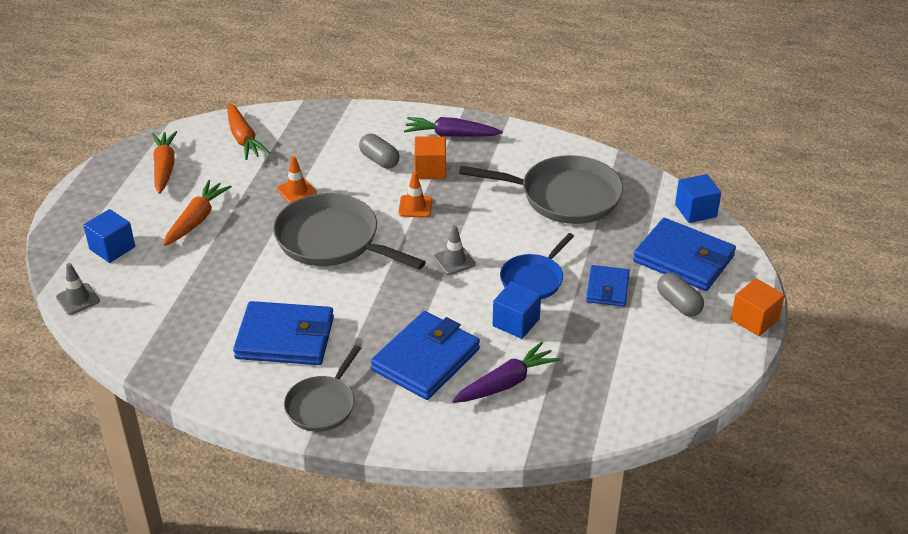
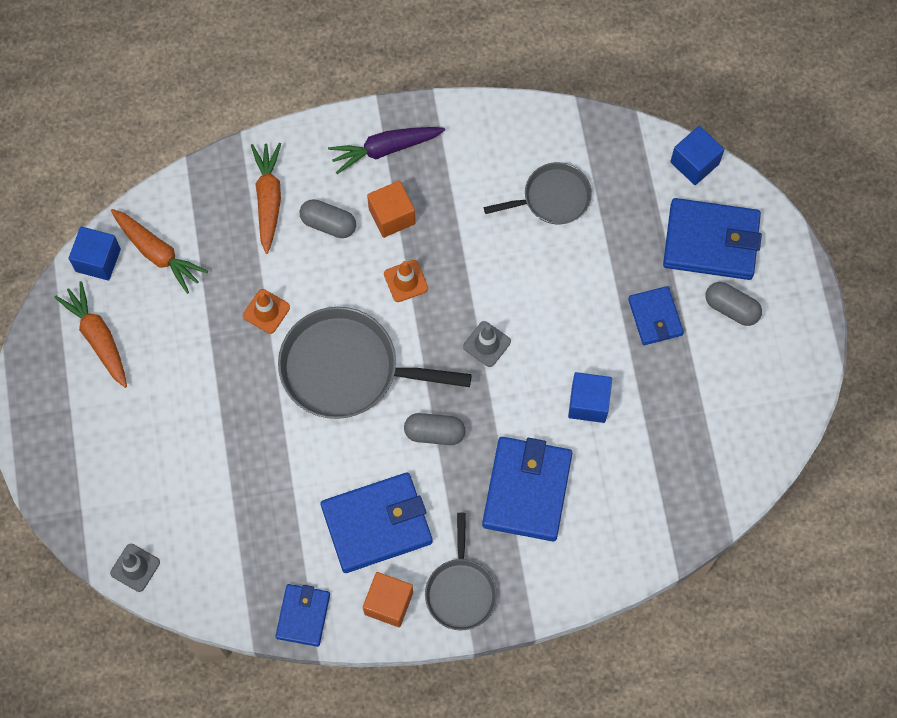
camera: 25 degrees left, 30 degrees up
blue cube [83,209,135,263] -> blue cube moved to [69,226,121,281]
orange carrot [163,180,232,246] -> orange carrot moved to [251,143,281,254]
purple carrot [452,342,561,403] -> none
grey pan [459,155,623,224] -> grey pan [484,162,592,224], size x0.59
blue pan [500,233,574,299] -> none
orange cube [731,278,785,336] -> orange cube moved to [363,572,413,627]
none -> blue wallet [275,584,330,647]
none -> grey capsule [404,413,466,445]

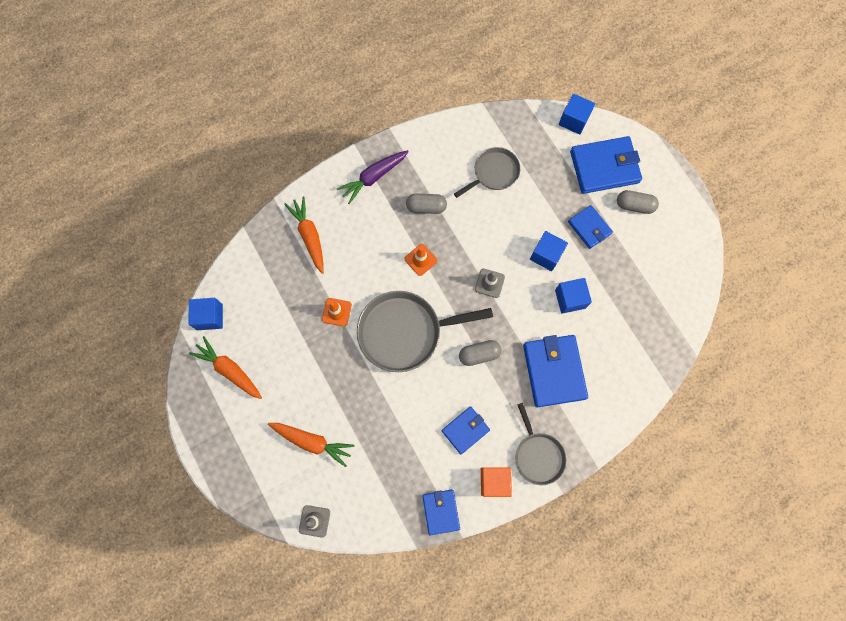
camera: 20 degrees left, 5 degrees up
orange carrot [111,209,208,294] -> orange carrot moved to [268,423,354,467]
grey capsule [300,199,356,238] -> grey capsule moved to [406,193,447,214]
blue wallet [321,473,432,573] -> blue wallet [442,406,490,454], size x0.58
orange cube [367,181,415,238] -> none
none -> blue cube [530,231,568,271]

